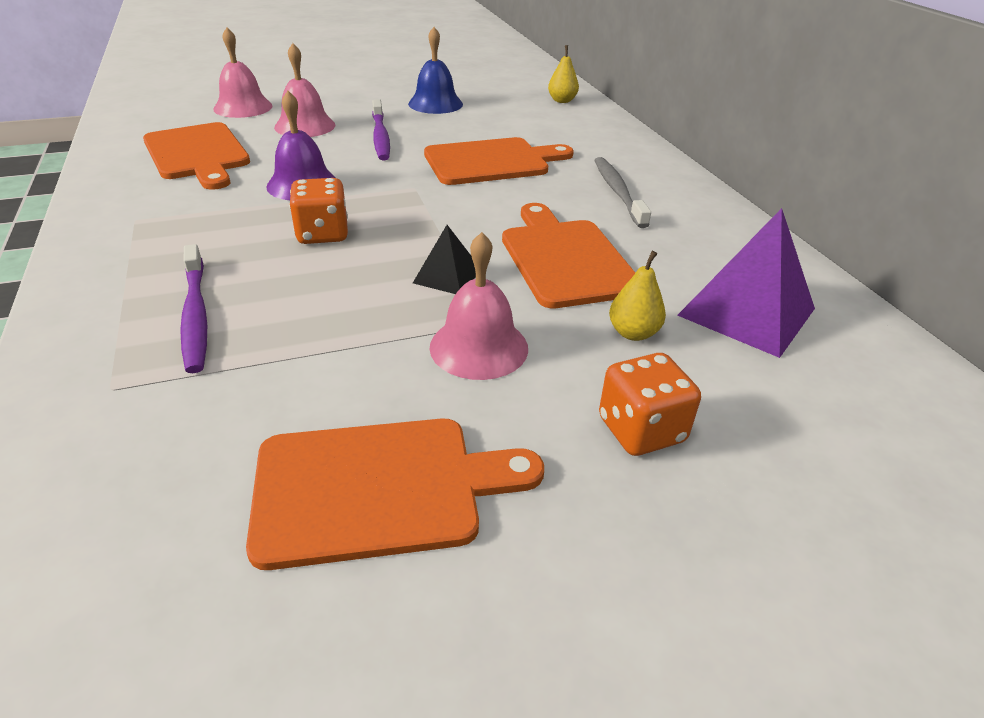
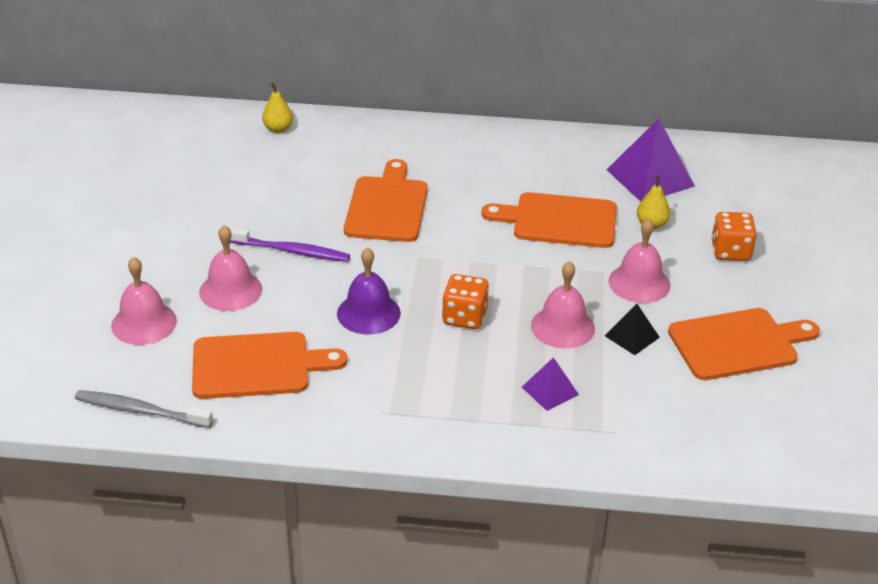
camera: 65 degrees left, 0 degrees up
purple toothbrush [180,244,207,373] -> purple pyramid [522,357,579,411]
orange cutting board [246,418,544,570] -> orange cutting board turned 60 degrees clockwise [668,308,820,380]
blue bell [408,27,463,114] -> none
black pyramid [413,225,476,294] -> black pyramid moved to [605,304,660,355]
grey toothbrush [594,157,651,228] -> grey toothbrush moved to [75,390,213,428]
none -> pink bell [531,261,595,349]

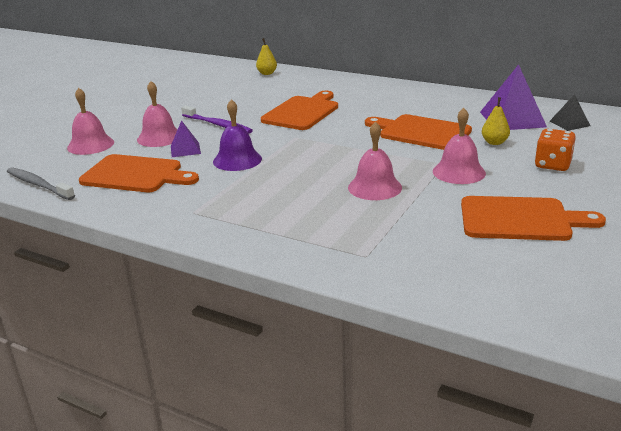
camera: 25 degrees right, 10 degrees down
orange dice [442,274,489,329] -> none
purple pyramid [522,357,579,411] -> purple pyramid moved to [171,120,201,157]
black pyramid [605,304,660,355] -> black pyramid moved to [550,94,591,131]

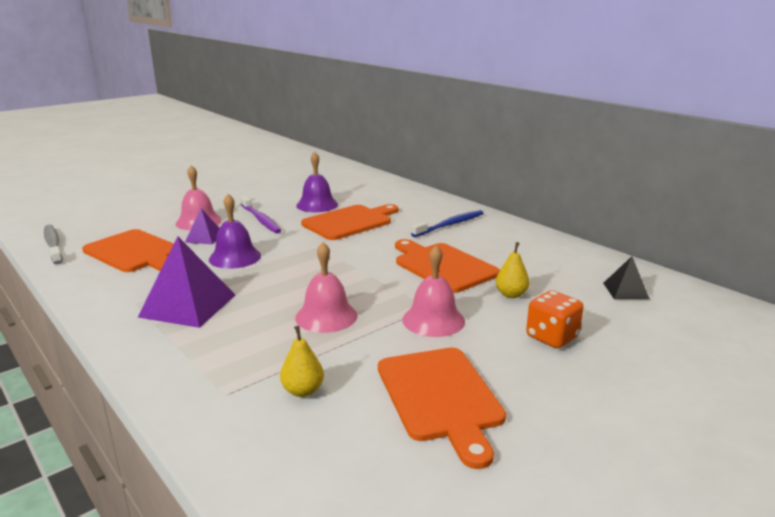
camera: 20 degrees right, 5 degrees down
pink bell [67,88,114,155] -> none
yellow pear [256,38,277,75] -> yellow pear moved to [280,326,324,397]
orange cutting board [461,196,606,241] -> orange cutting board turned 45 degrees clockwise [378,347,506,469]
purple pyramid [480,64,547,130] -> purple pyramid moved to [138,236,235,328]
none -> purple bell [296,152,338,212]
none -> blue toothbrush [411,210,484,237]

